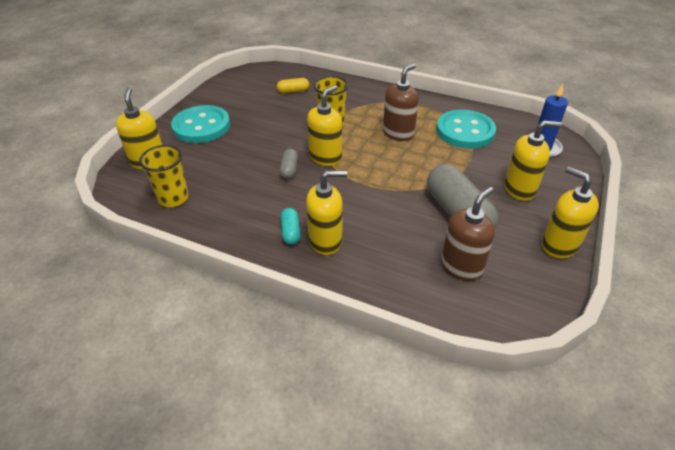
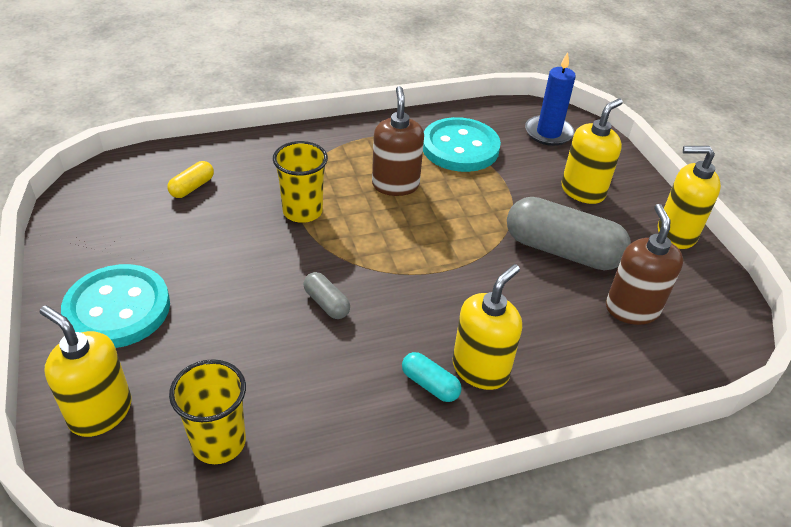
camera: 45 degrees left, 0 degrees up
yellow soap dispenser [307,85,342,166] -> none

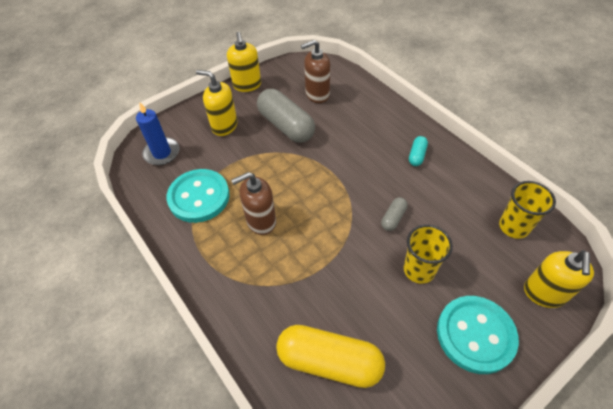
camera: 105 degrees left, 10 degrees up
yellow capsule [167,161,214,198] -> yellow capsule [276,325,385,388], size x2.17
yellow cup [273,141,328,223] -> yellow cup moved to [404,224,453,284]
yellow soap dispenser [453,264,522,390] -> none
grey capsule [507,197,631,270] -> grey capsule turned 45 degrees counterclockwise [257,89,315,143]

